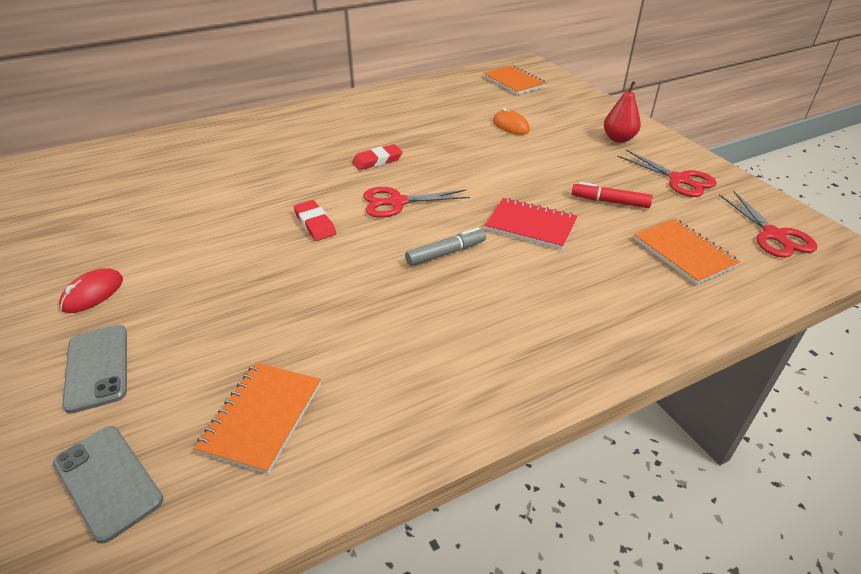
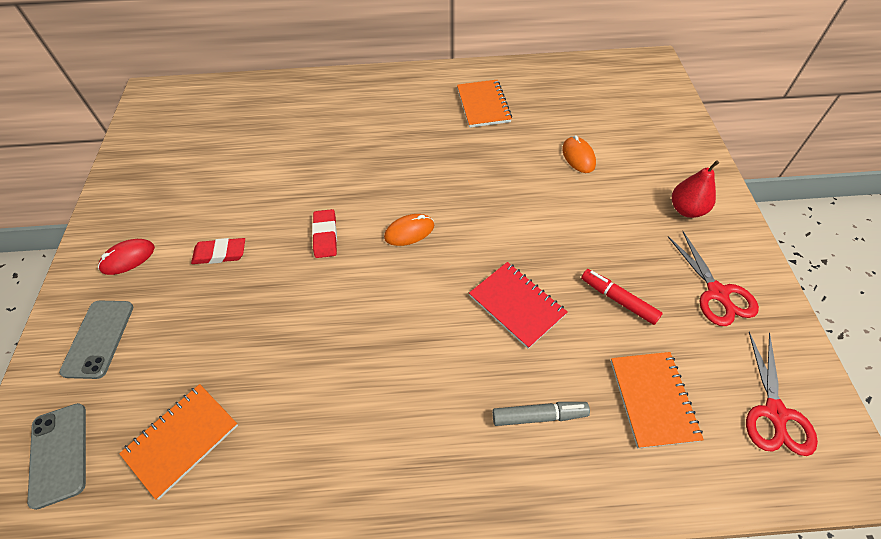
camera: 25 degrees right, 15 degrees up
red eraser [352,144,403,170] -> red eraser moved to [191,238,245,264]
red scissors [363,187,470,218] -> orange mouse [384,214,434,246]
grey marker [405,228,486,266] -> grey marker moved to [492,402,590,426]
orange notebook [483,65,547,95] -> orange notebook moved to [457,80,512,128]

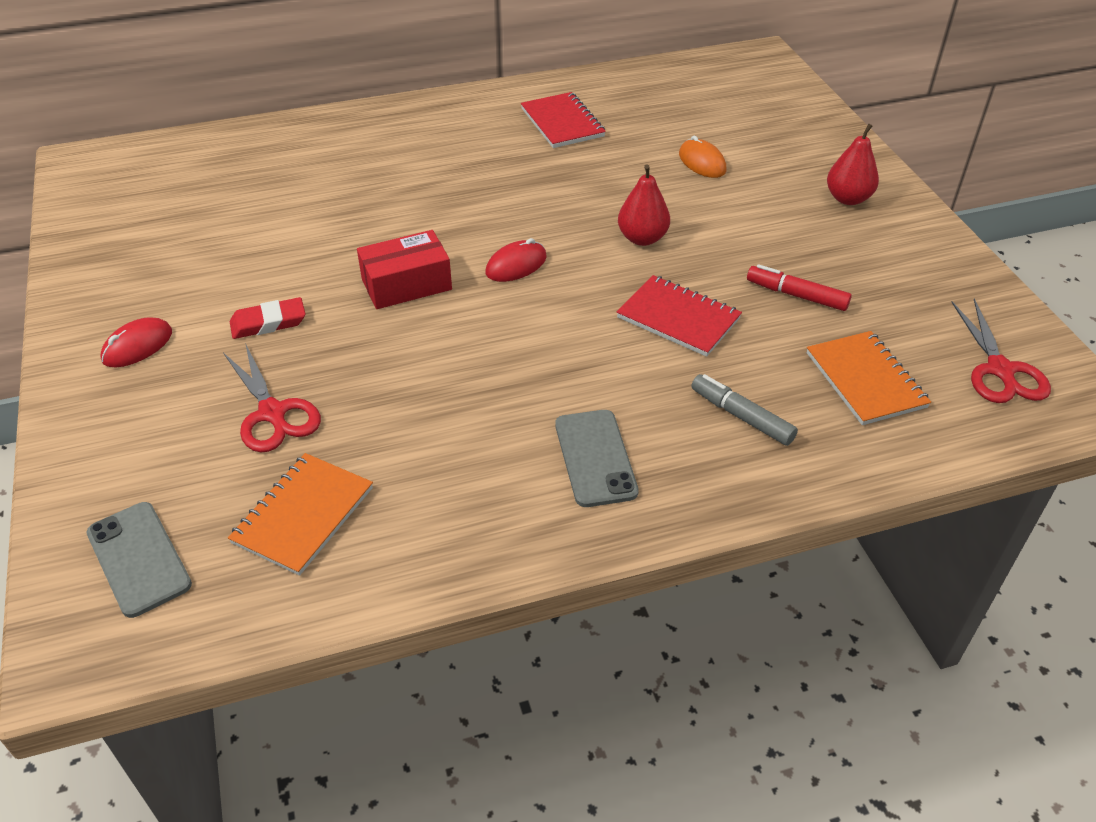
camera: 15 degrees left, 10 degrees down
grey phone [59,301,133,379] -> grey phone moved to [555,410,639,507]
red eraser [312,209,337,258] -> red box [357,230,452,309]
orange mouse [384,214,434,246] -> red mouse [485,238,547,282]
orange notebook [457,80,512,128] -> red notebook [521,92,606,148]
grey marker [492,402,590,426] -> grey marker turned 120 degrees counterclockwise [691,374,798,446]
red scissors [667,231,759,326] -> red scissors moved to [223,343,321,452]
none -> red pear [618,164,670,246]

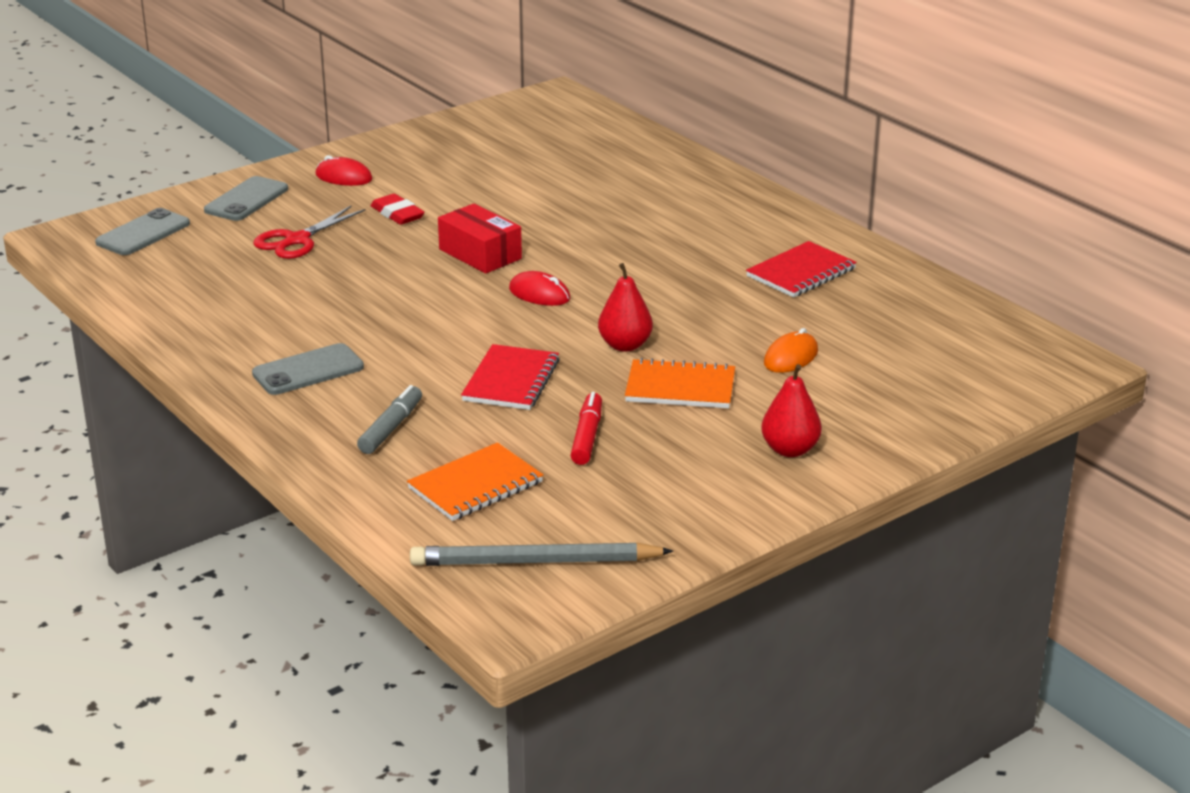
camera: 70 degrees right, 15 degrees down
orange notebook [228,453,373,576] -> orange notebook moved to [625,358,735,408]
red scissors [951,299,1051,403] -> grey pencil [410,542,673,566]
none -> grey phone [204,176,288,221]

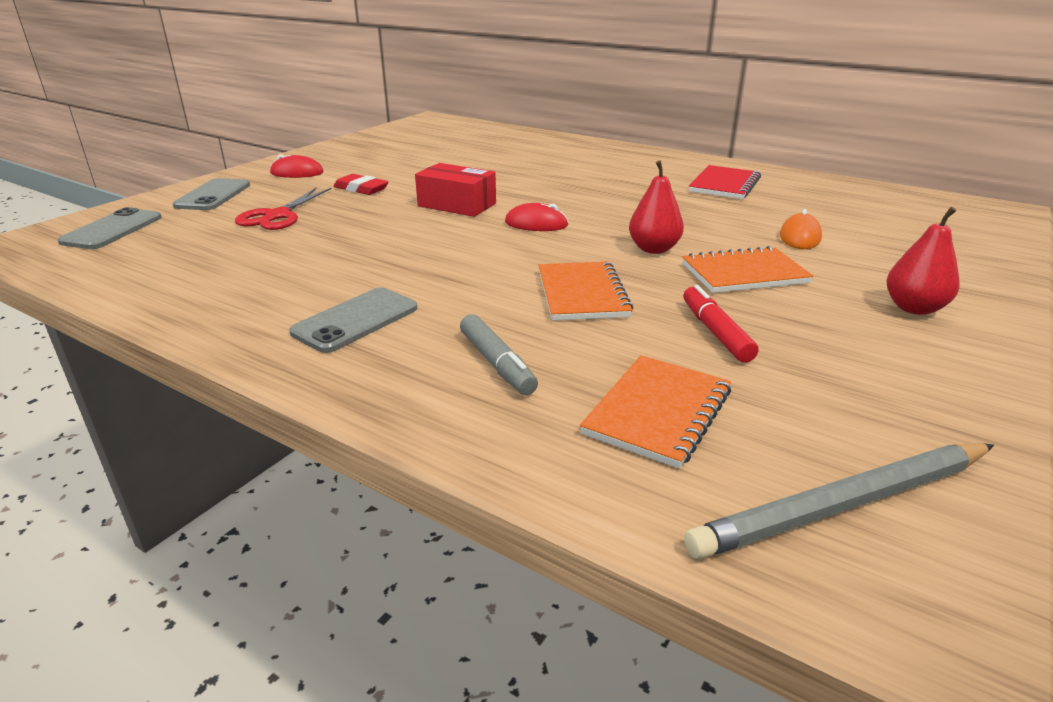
camera: 20 degrees left, 0 degrees up
grey marker [357,385,422,454] -> grey marker turned 150 degrees clockwise [460,314,538,395]
red notebook [461,344,560,410] -> orange notebook [538,261,633,321]

